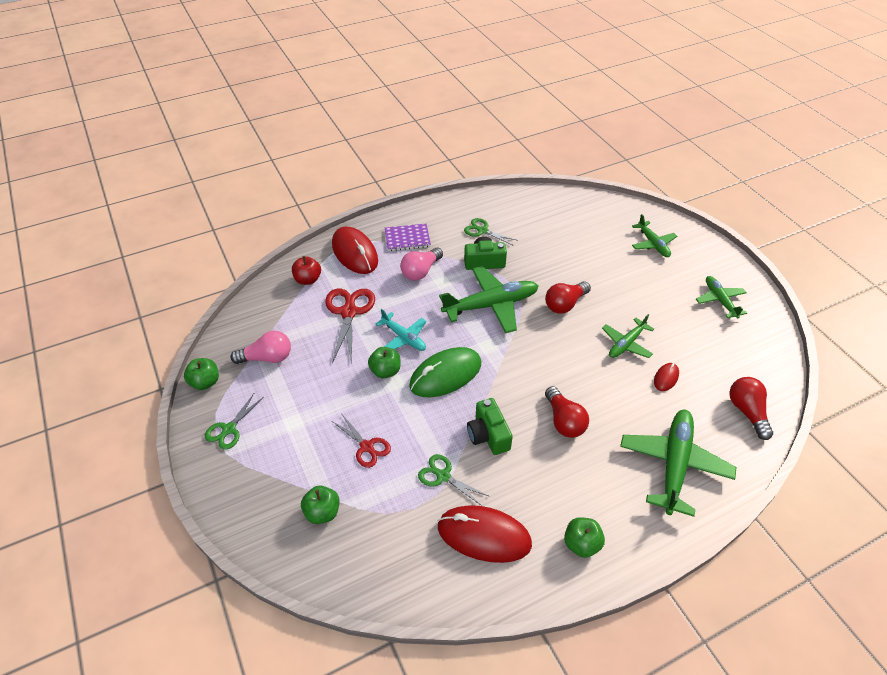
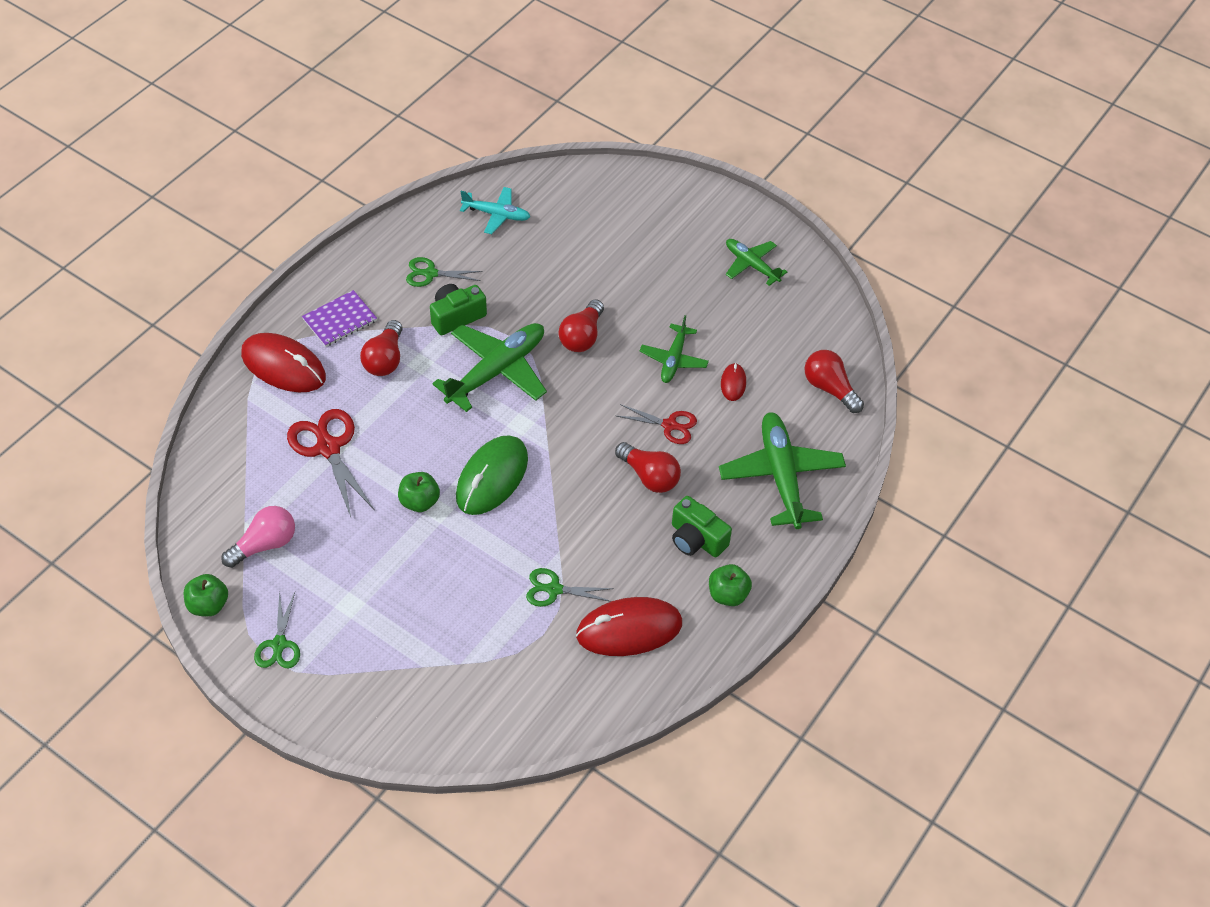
camera: 30 degrees left, 5 degrees up
red apple [292,256,321,285] -> none
green apple [301,486,339,524] -> none
red scissors [332,413,391,468] -> red scissors moved to [616,404,697,444]
turquoise plane [376,309,427,351] -> turquoise plane moved to [460,187,530,234]
pink light bulb [400,248,443,281] -> red light bulb [360,320,403,376]
green camera [467,398,513,455] -> green camera moved to [672,496,732,557]
green plane [632,214,677,257] -> none

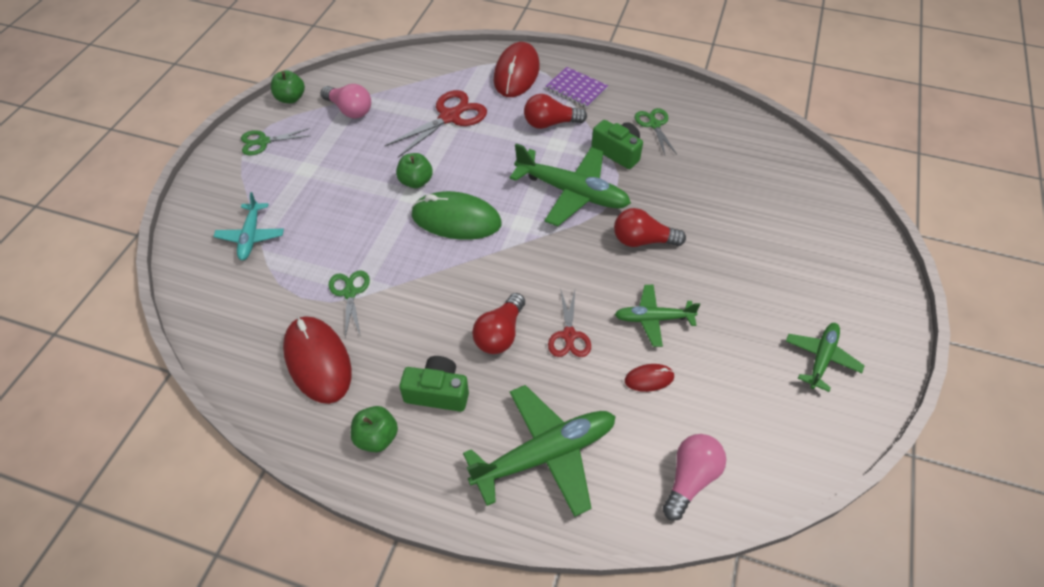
camera: 75 degrees right, 0 degrees up
turquoise plane [460,187,530,234] -> turquoise plane moved to [213,192,284,260]
green camera [672,496,732,557] -> green camera turned 75 degrees clockwise [399,356,469,412]
red light bulb [804,350,864,413] -> pink light bulb [663,434,726,521]

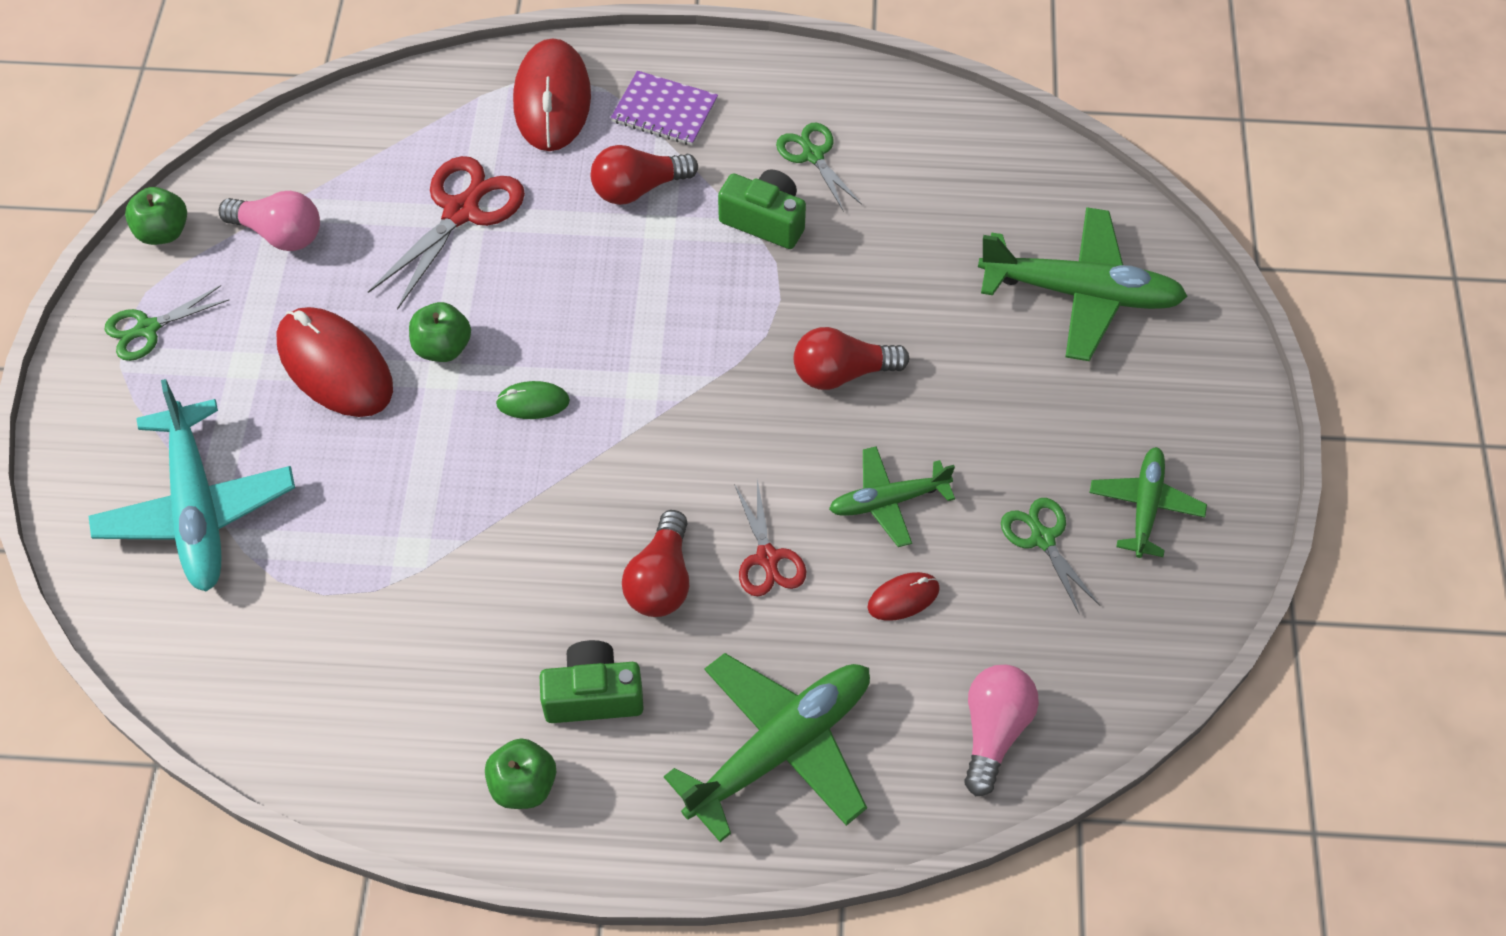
camera: 15 degrees left, 5 degrees up
turquoise plane [213,192,284,260] -> turquoise plane [88,379,295,592], size x1.73
red mouse [283,316,352,404] -> red mouse moved to [277,307,393,417]
green scissors [329,270,370,337] -> green scissors moved to [1001,498,1100,615]
green mouse [411,191,501,240] -> green mouse [496,381,570,419], size x0.47
green plane [510,143,631,226] -> green plane moved to [978,207,1188,361]

